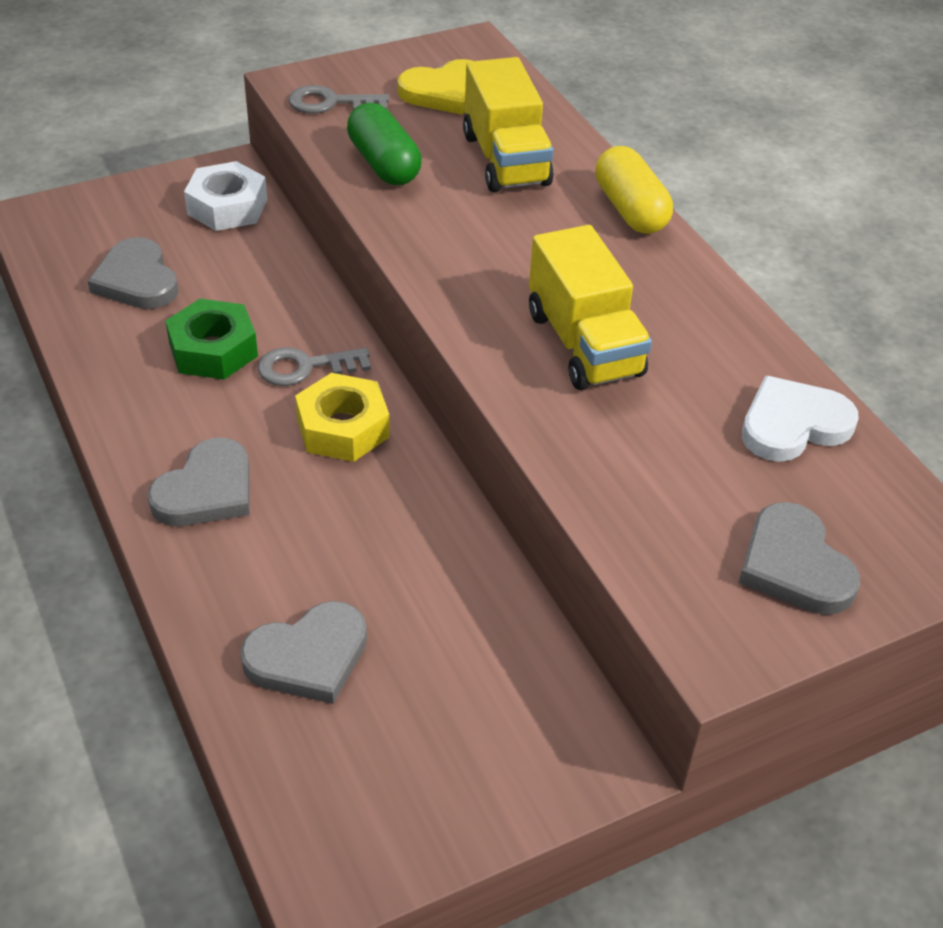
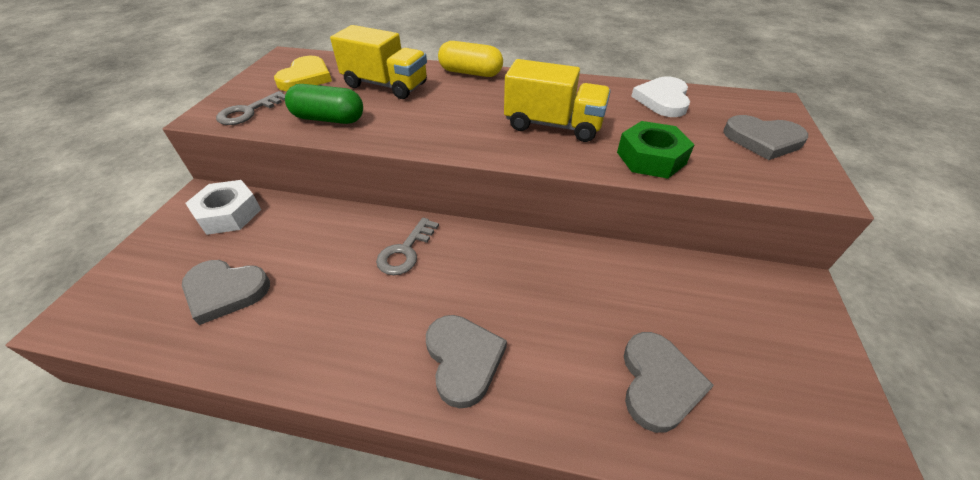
camera: 50 degrees left, 0 degrees up
green nut [165,299,258,379] -> green nut moved to [617,121,694,179]
yellow nut [295,373,390,462] -> none

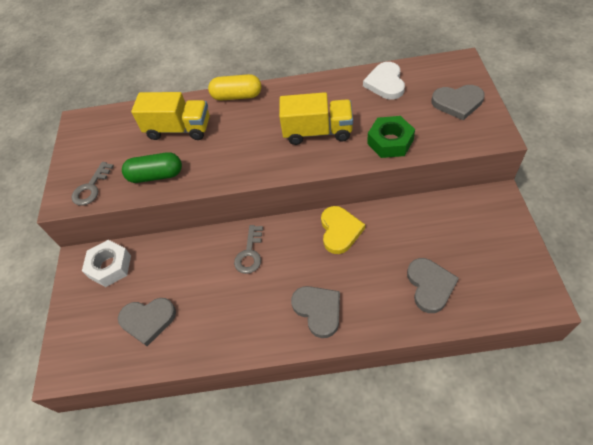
camera: 10 degrees left, 10 degrees up
yellow heart [274,56,332,91] -> yellow heart moved to [321,206,365,254]

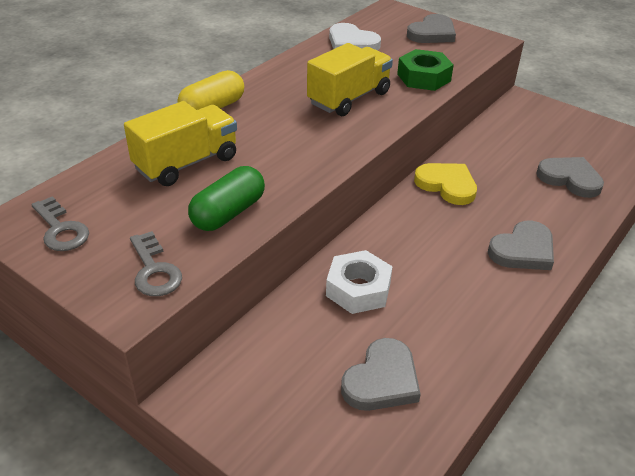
camera: 55 degrees left, 15 degrees down
white nut [82,240,131,287] -> white nut moved to [326,250,393,314]
grey key [234,225,263,274] -> grey key moved to [31,196,89,251]
grey heart [291,286,340,338] -> grey heart turned 135 degrees clockwise [488,221,554,270]

